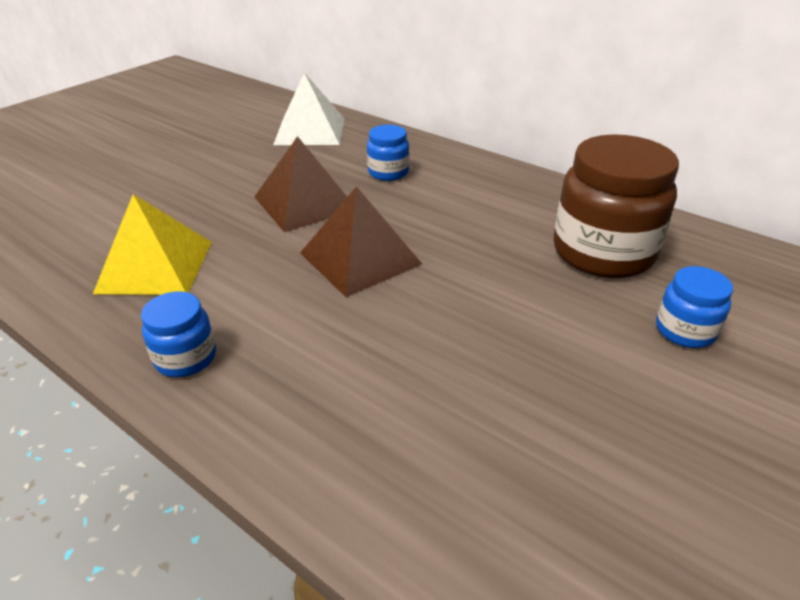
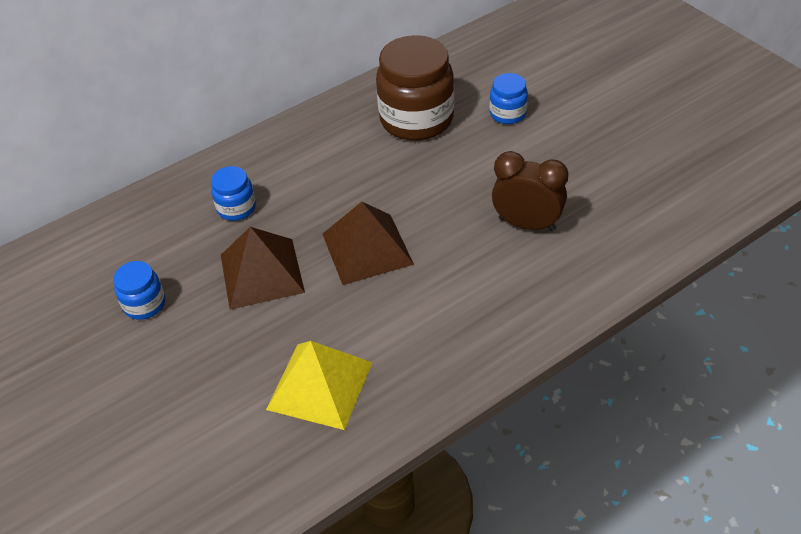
camera: 70 degrees left, 10 degrees up
blue jar [141,291,216,377] -> blue jar moved to [113,261,165,320]
white pyramid [273,73,345,145] -> none
none -> brown clock [492,151,568,231]

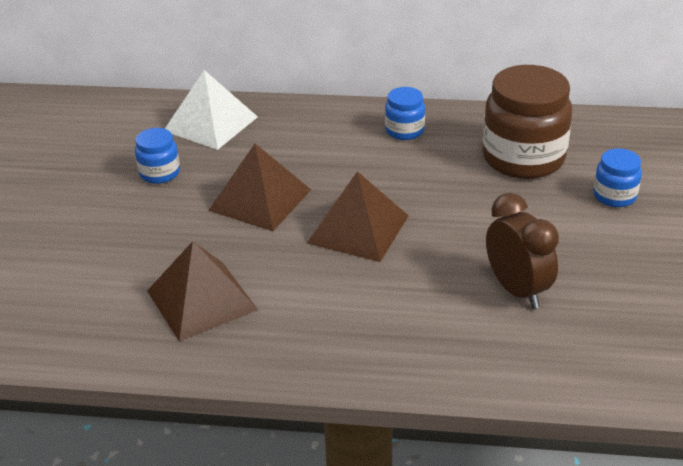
camera: 40 degrees right, 10 degrees down
blue jar [211,166,256,221] -> blue jar moved to [385,87,425,140]
yellow pyramid [266,341,373,430] -> brown pyramid [147,241,258,341]
none -> white pyramid [165,70,258,150]

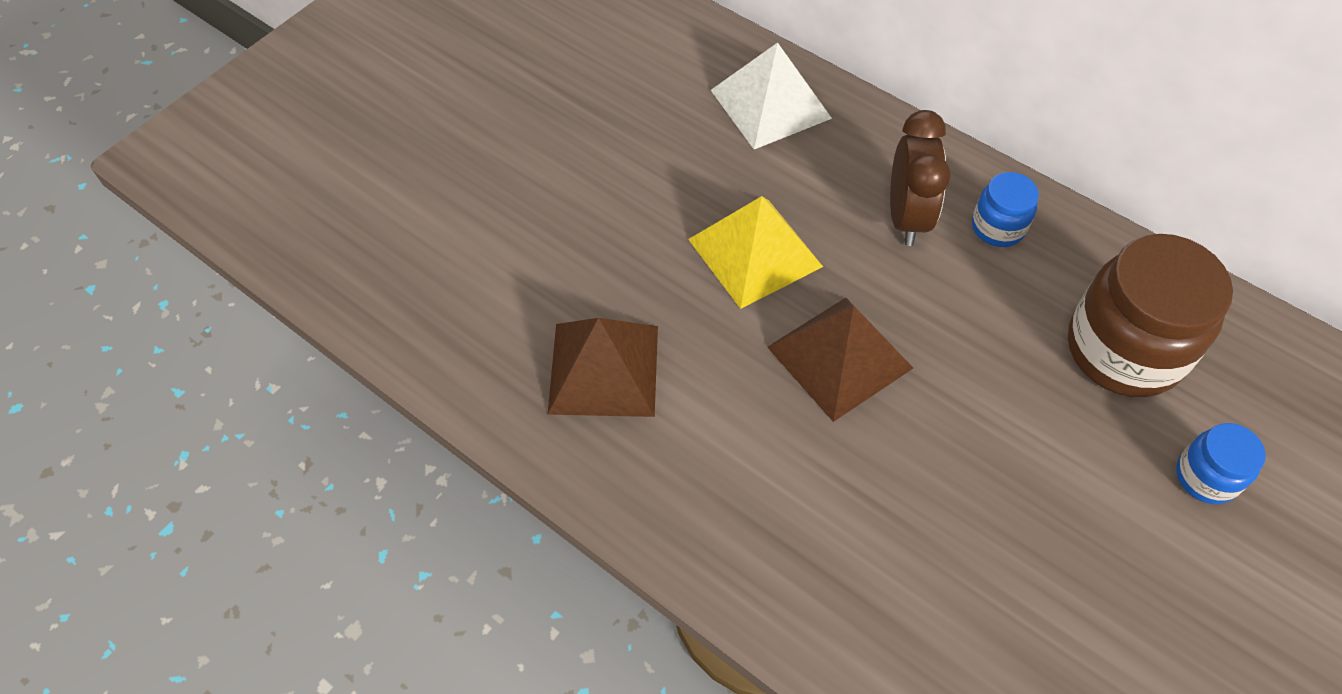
camera: 30 degrees right, 20 degrees up
blue jar [135,128,180,184] -> none
brown pyramid [208,143,311,231] -> yellow pyramid [688,196,823,309]
brown clock [486,193,559,309] -> brown clock moved to [890,110,951,246]

